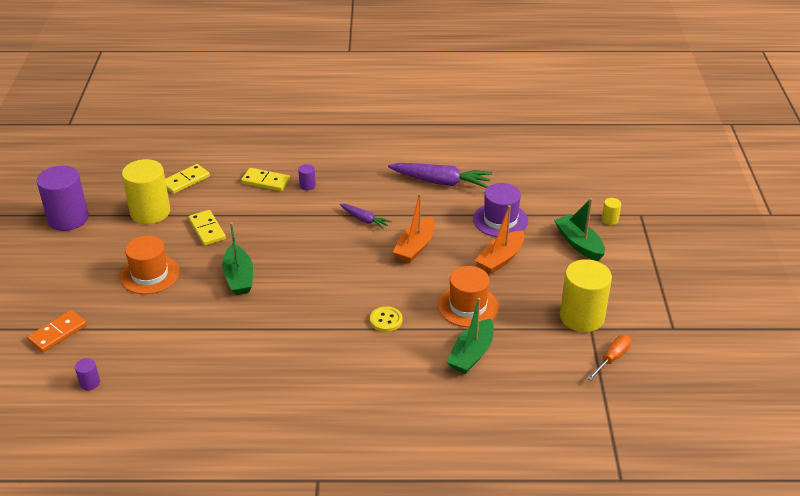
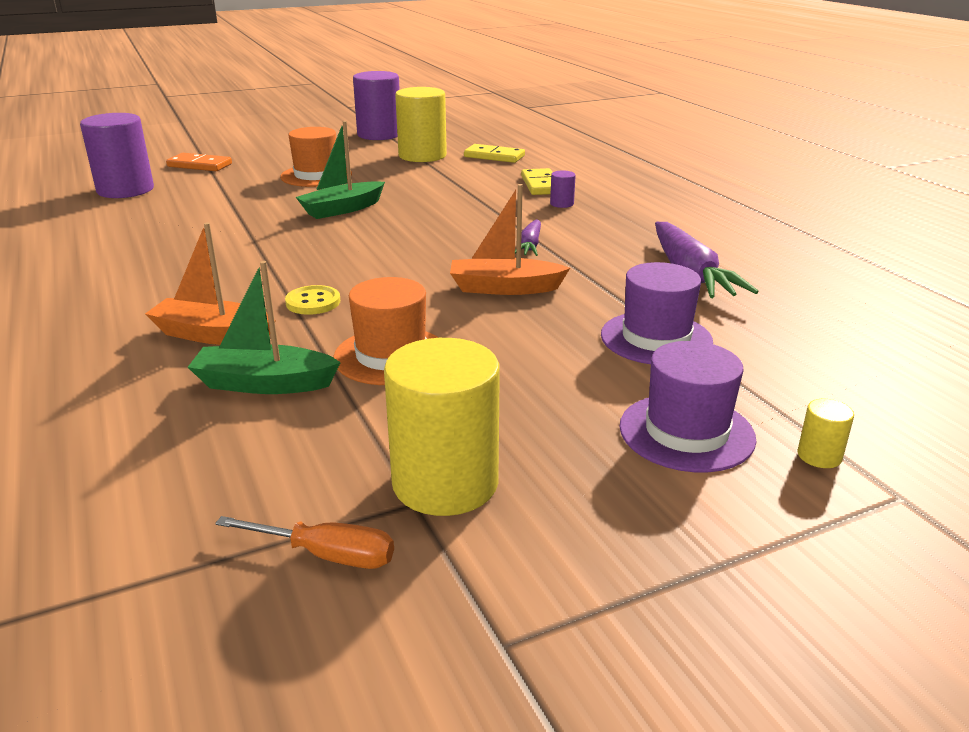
camera: 65 degrees right, 10 degrees down
purple cylinder [75,358,100,390] -> purple cylinder [80,113,154,198], size x2.38
yellow domino [188,210,226,246] -> none
orange boat [475,205,524,274] -> orange boat moved to [145,222,276,345]
green boat [554,198,605,261] -> purple hat [620,341,756,472]

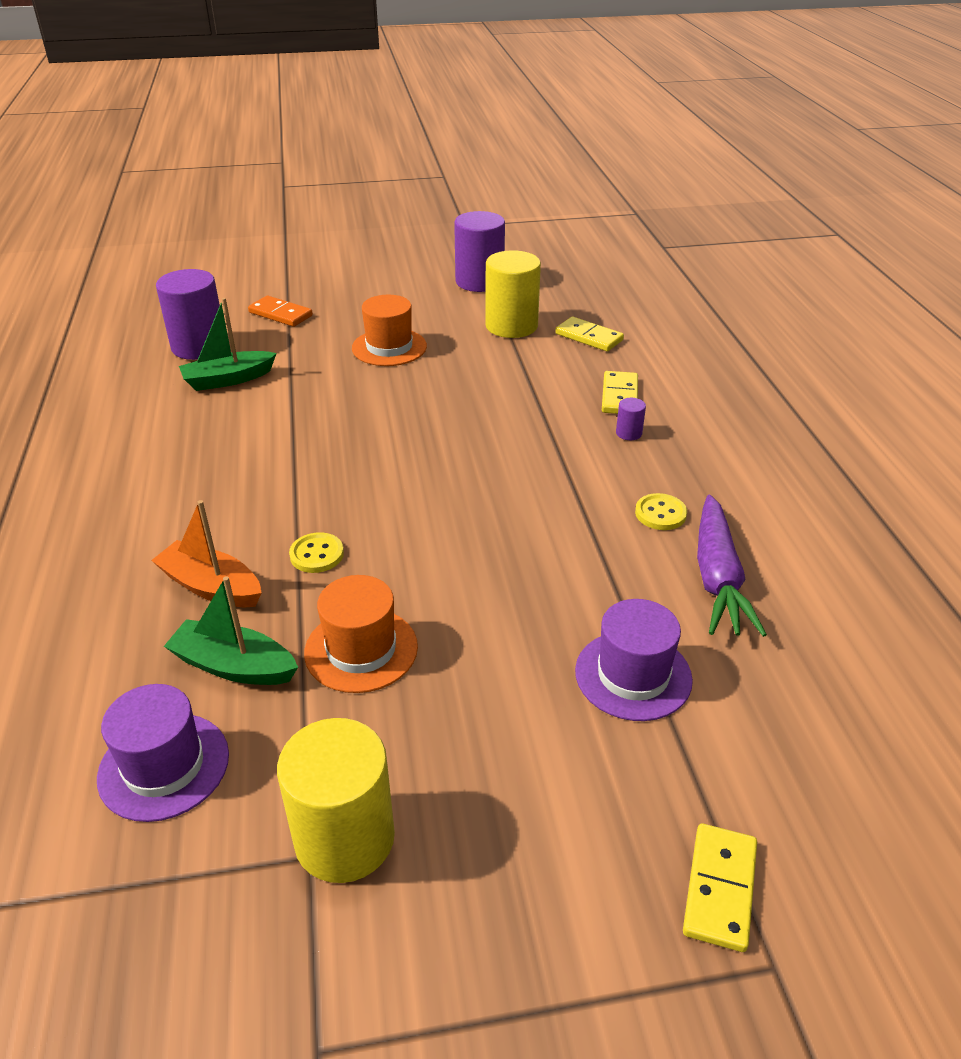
camera: 15 degrees right, 10 degrees up
orange screwdriver [215,516,394,569] -> none
green boat [296,121,385,219] -> green boat moved to [179,298,277,391]
orange boat [450,184,570,295] -> none
purple carrot [515,219,541,256] -> none
purple hat [620,341,756,472] -> purple hat moved to [97,684,229,822]
yellow cylinder [797,399,854,468] -> yellow domino [683,823,757,952]
none -> yellow button [635,493,687,530]

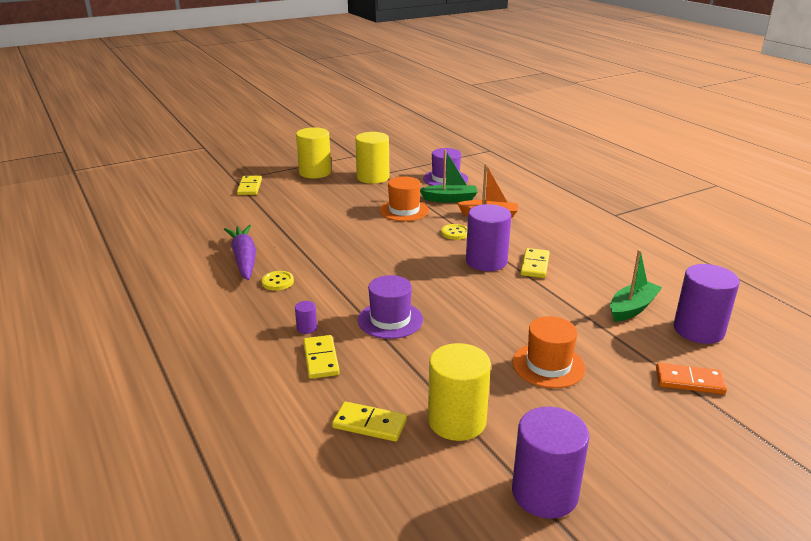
camera: 160 degrees right, 10 degrees down
purple hat [575,599,693,721] -> purple hat moved to [358,275,423,339]
none -> yellow cylinder [296,127,331,178]
none -> purple cylinder [466,204,511,271]
none -> yellow domino [520,248,550,278]

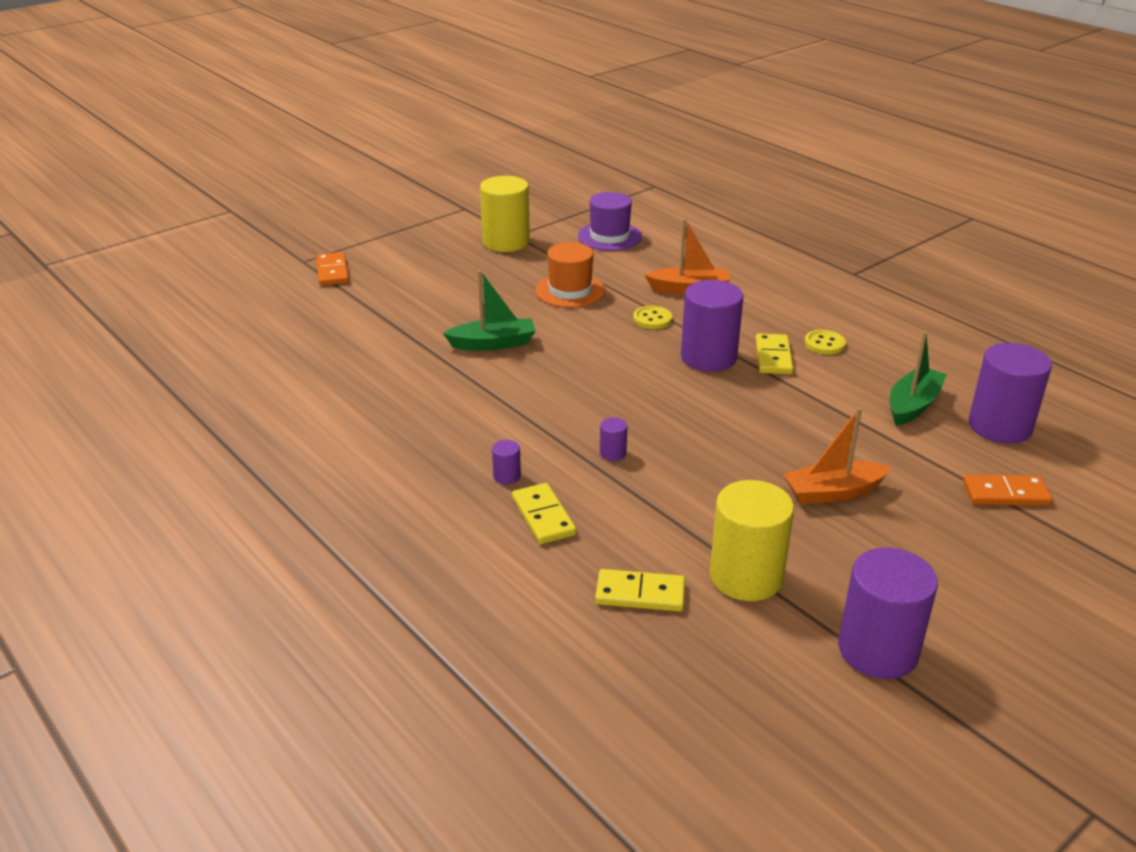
camera: 10 degrees left, 5 degrees up
purple carrot [224,225,256,280] -> none
yellow domino [237,175,262,195] -> orange domino [316,252,349,286]
yellow button [261,271,294,290] -> yellow button moved to [804,330,846,355]
yellow cylinder [296,127,331,178] -> none
purple hat [358,275,423,339] -> purple cylinder [600,417,627,461]
green boat [420,150,477,203] -> green boat moved to [443,270,536,351]
orange hat [512,316,586,388] -> orange boat [784,407,891,505]

